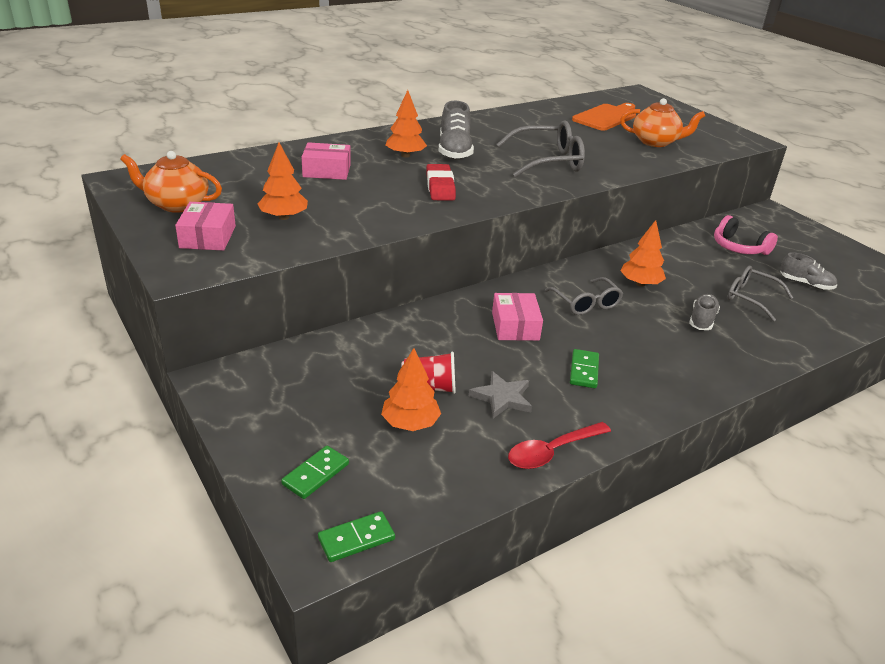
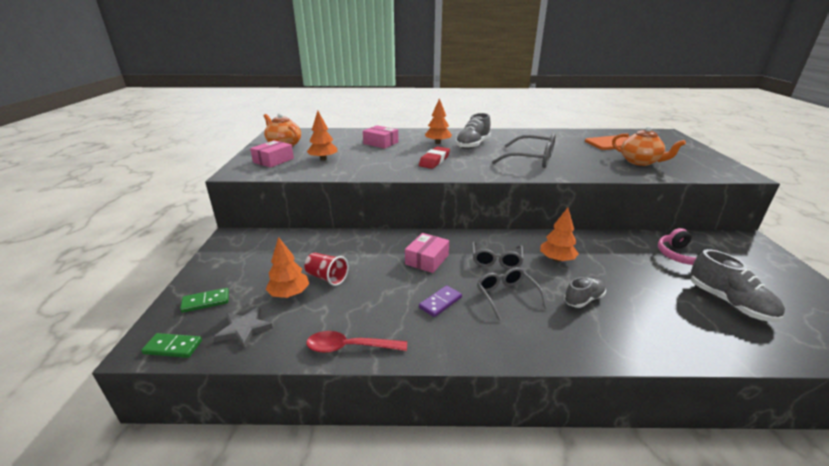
camera: 35 degrees right, 5 degrees down
grey star [469,371,532,418] -> grey star moved to [214,306,273,348]
green domino [570,349,599,388] -> purple domino [419,285,462,317]
grey glasses [727,266,793,322] -> grey glasses moved to [477,267,547,321]
grey shoe [780,252,837,290] -> grey shoe [691,249,785,322], size x1.57

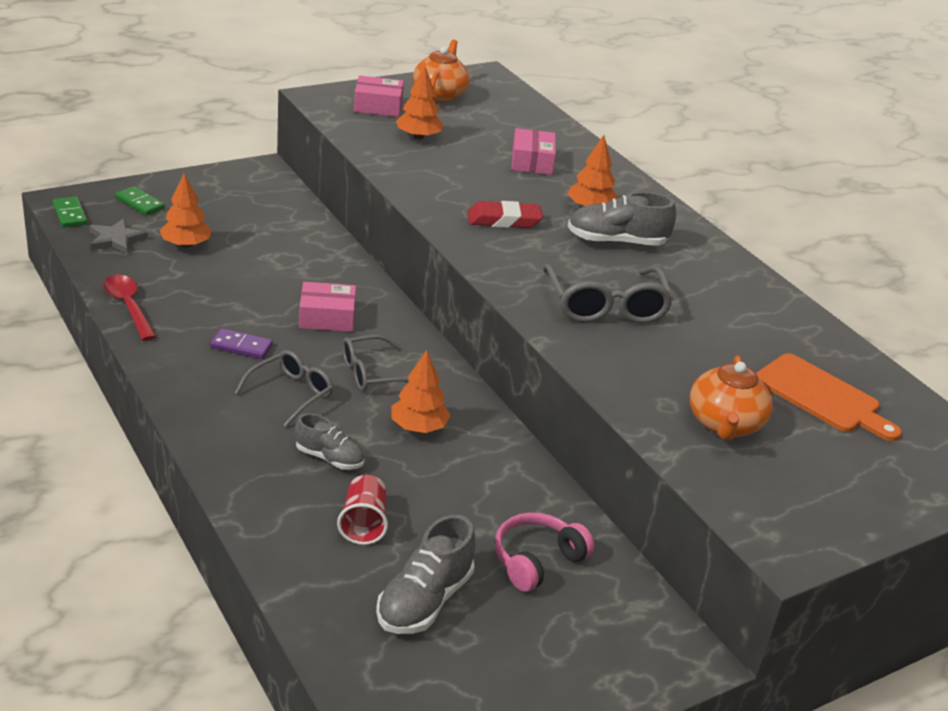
camera: 55 degrees right, 5 degrees up
red cup [304,252,348,286] -> red cup moved to [337,475,388,545]

